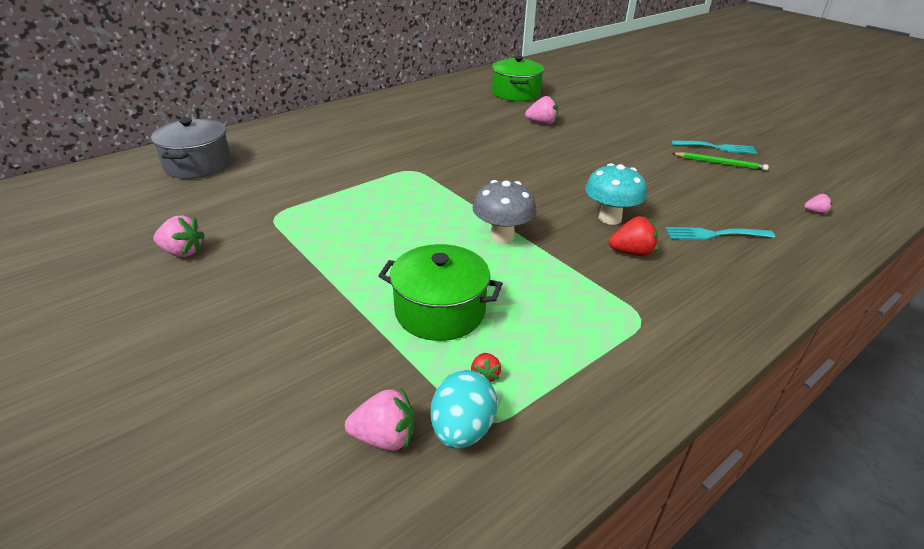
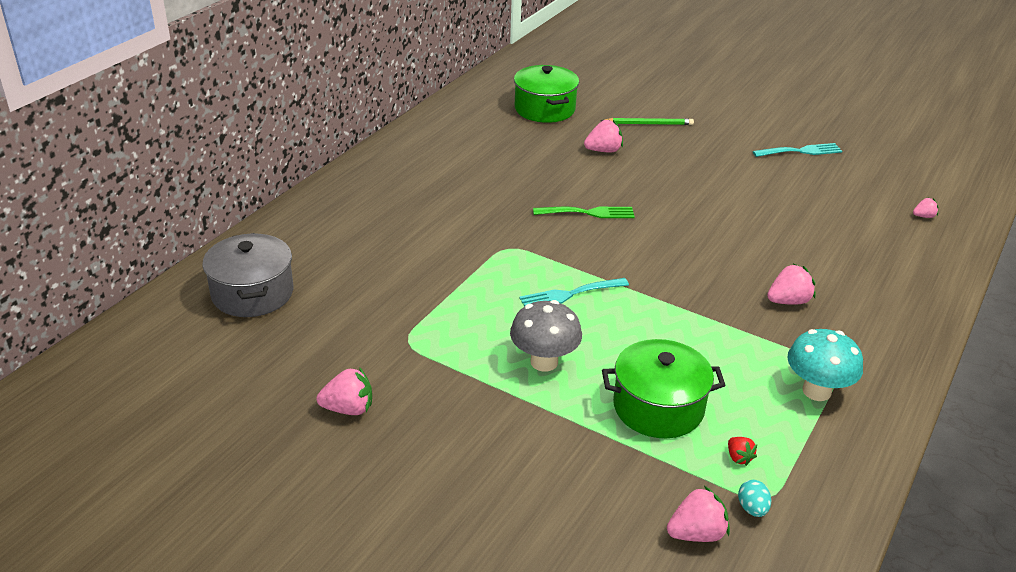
camera: 20 degrees left, 0 degrees up
turquoise egg [431,370,497,449] -> turquoise egg [738,480,771,517], size x0.55
grey mushroom [472,180,536,244] -> grey mushroom moved to [510,300,582,372]
turquoise mushroom [585,163,647,225] -> turquoise mushroom moved to [787,329,863,401]
red strawberry [609,216,658,256] -> pink strawberry [767,264,815,305]
turquoise fork [665,227,775,240] -> turquoise fork moved to [519,278,629,307]
green pencil [672,152,769,171] -> green pencil moved to [601,118,694,125]
none -> green fork [533,207,635,218]

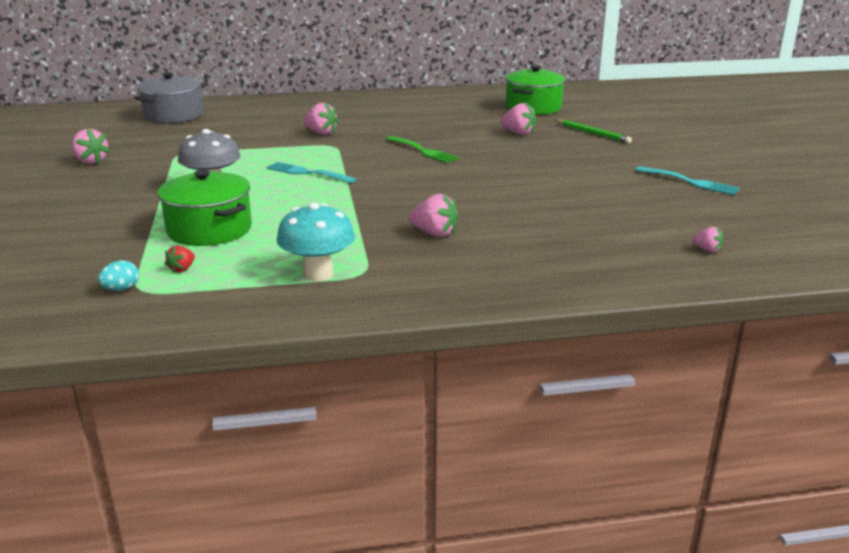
camera: 50 degrees right, 10 degrees down
pink strawberry [667,486,730,542] -> pink strawberry moved to [303,102,339,135]

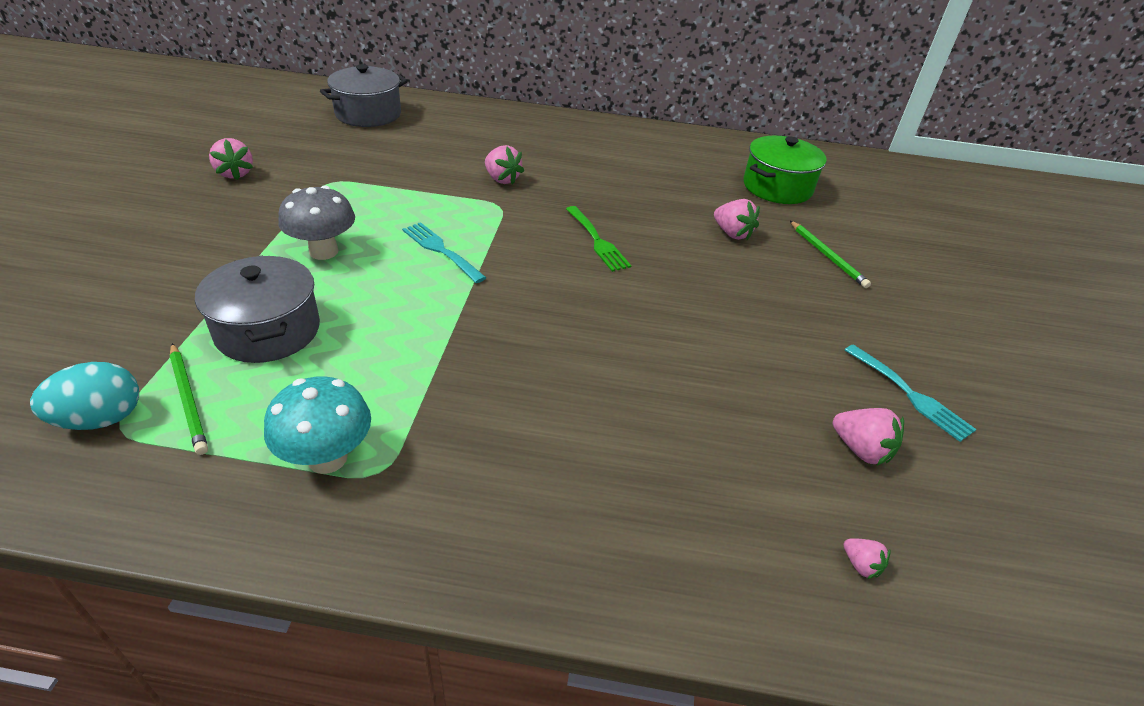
camera: 15 degrees right, 15 degrees up
turquoise egg [98,260,139,291] -> turquoise egg [30,362,139,430], size x1.82
green pot [157,169,252,246] -> grey pot [195,255,320,363]
red strawberry [165,246,195,273] -> green pencil [170,343,208,455]
pink strawberry [409,194,459,237] -> pink strawberry moved to [833,408,904,466]

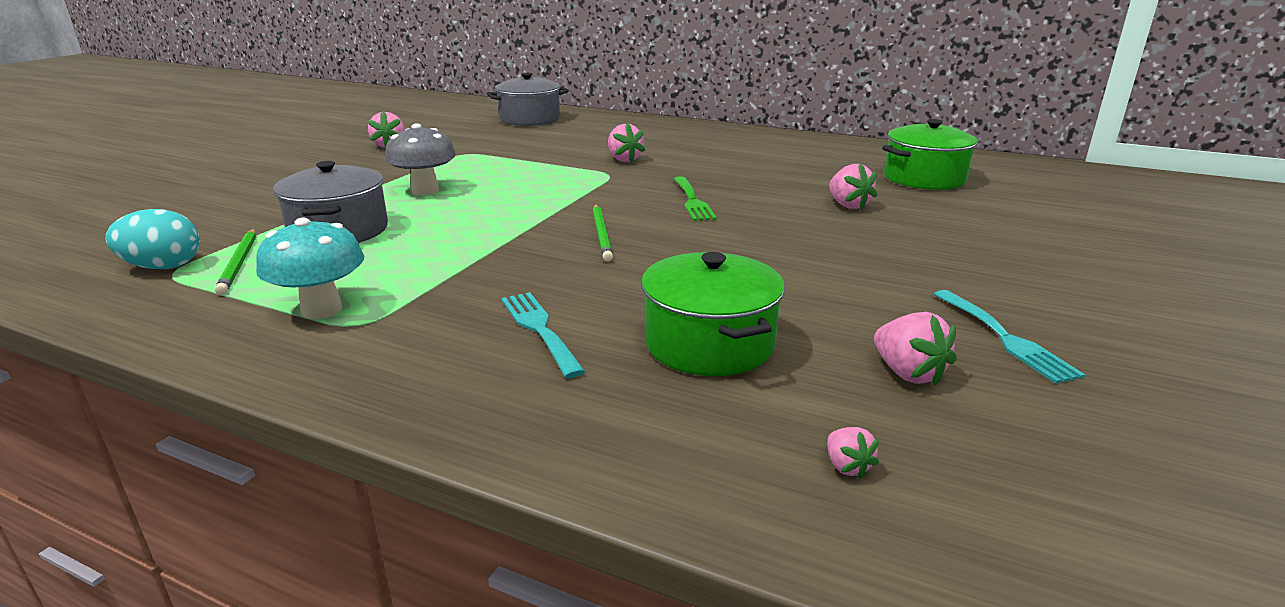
camera: 20 degrees right, 15 degrees down
turquoise fork [402,222,487,283] -> turquoise fork moved to [501,292,586,378]
green pencil [790,221,871,288] -> green pencil moved to [592,205,613,262]
none -> green pot [641,252,785,376]

